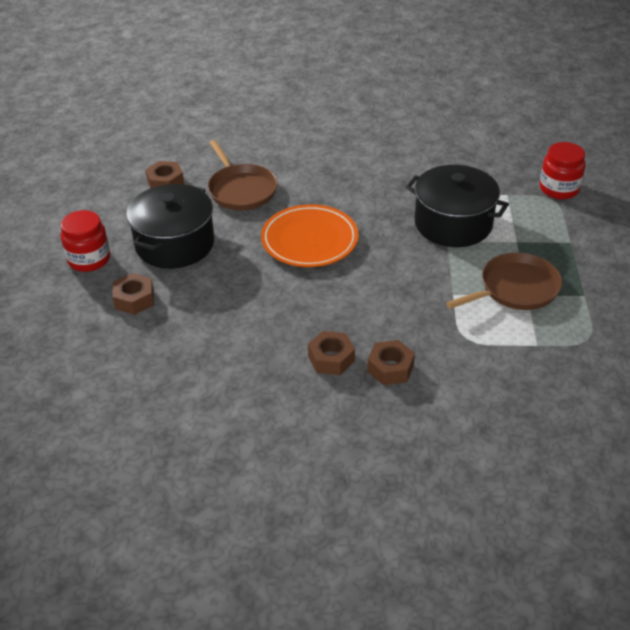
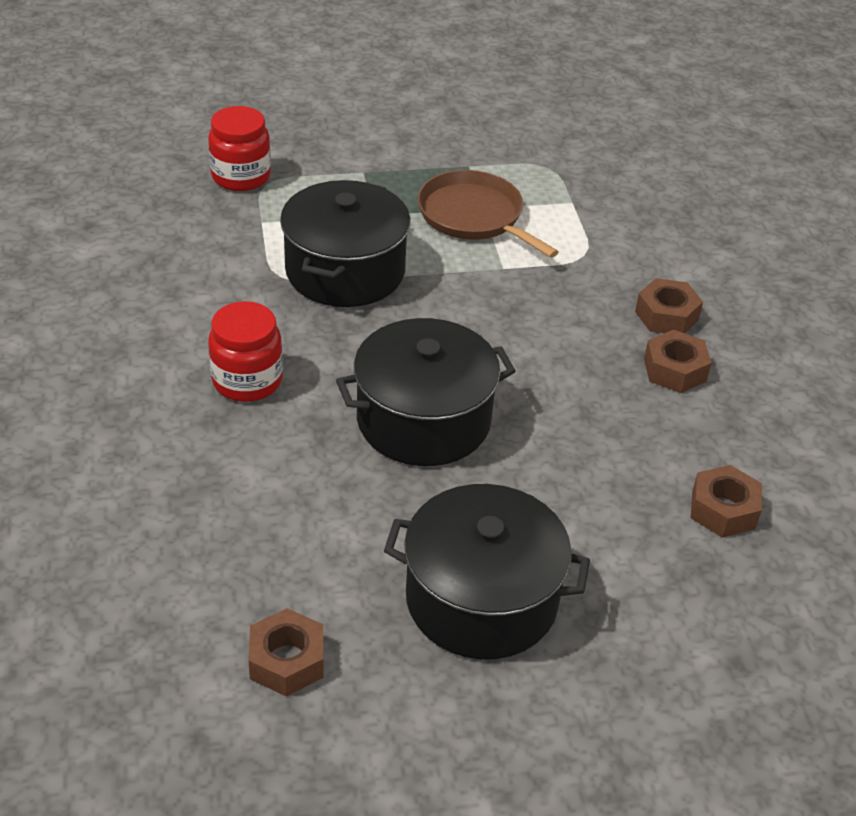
camera: 105 degrees left, 0 degrees up
red jar [61,210,110,272] -> red jar moved to [208,301,283,402]
brown nut [112,273,154,315] -> brown nut moved to [691,465,762,538]
brown pan [208,140,278,210] -> none
orange plate [261,204,358,267] -> black pot [336,318,516,466]

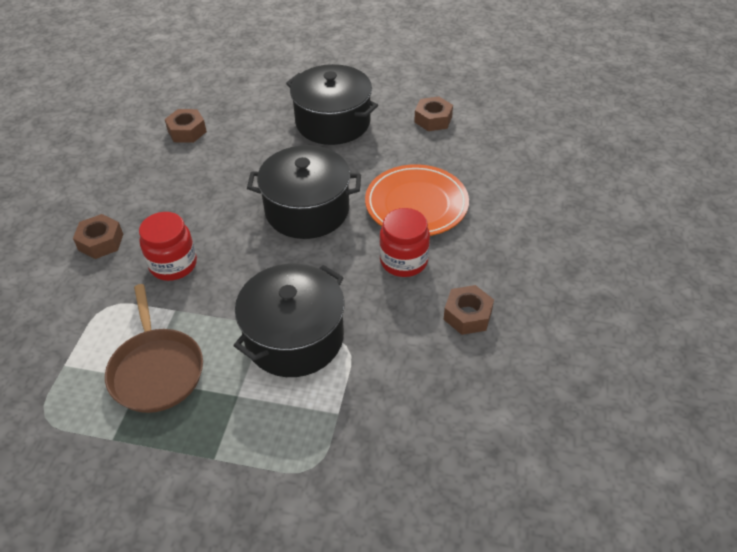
camera: 155 degrees left, 5 degrees up
red jar [208,106,271,191] -> red jar moved to [139,212,197,281]
brown nut [644,330,711,393] -> brown nut moved to [443,285,494,335]
none -> orange plate [365,164,469,236]

